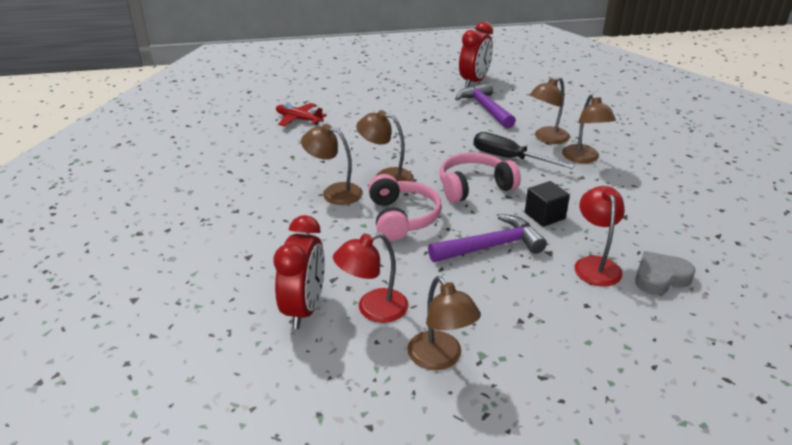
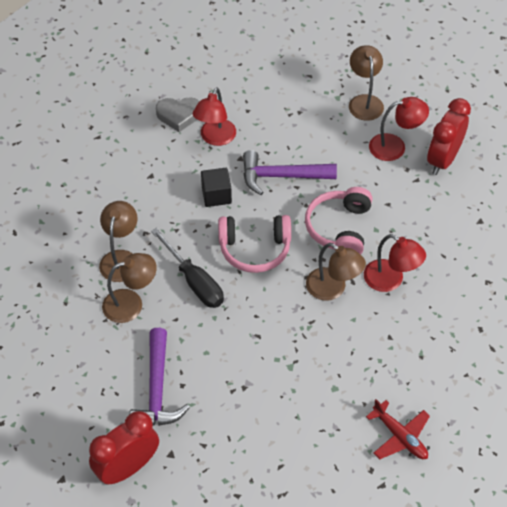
camera: 160 degrees left, 20 degrees up
brown lamp [301,124,363,205] -> red lamp [364,234,426,292]

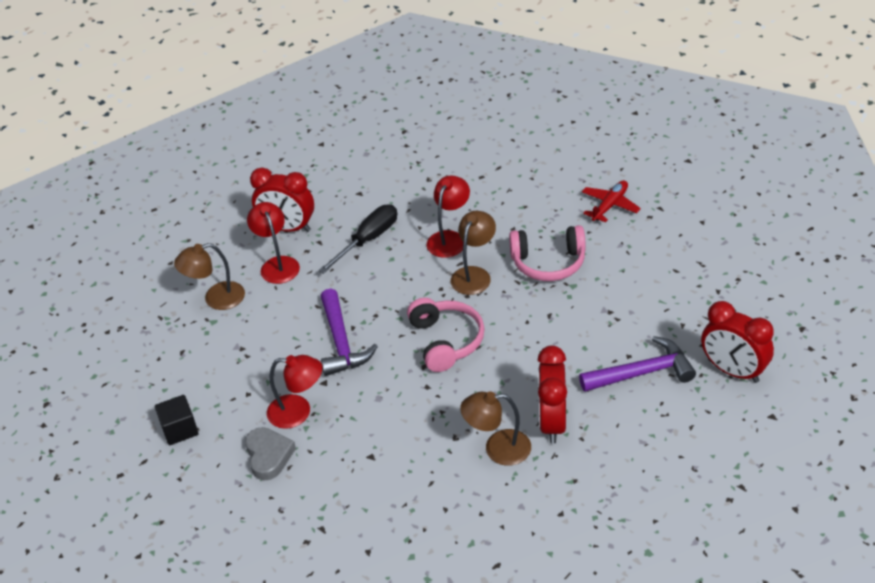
camera: 100 degrees left, 10 degrees down
brown lamp [102,253,157,323] -> red clock [538,346,567,444]
black screwdriver [151,228,224,308] -> black screwdriver moved to [318,204,397,274]
black cube [201,168,232,207] -> black cube moved to [155,395,199,445]
pink headphones [305,187,372,255] -> pink headphones moved to [509,225,586,281]

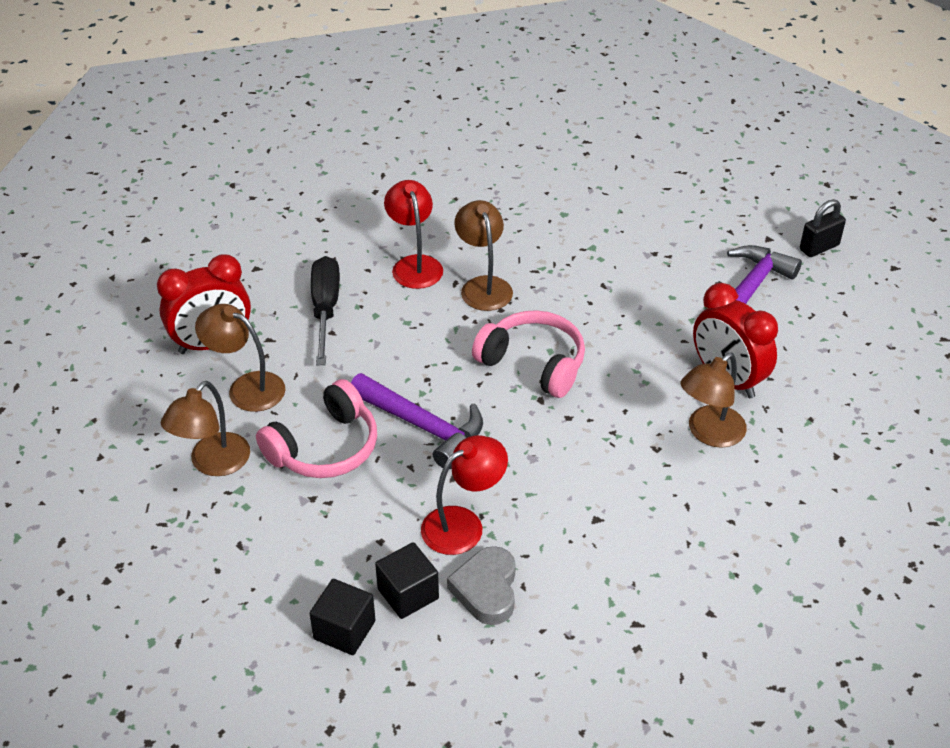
camera: 45 degrees left, 0 degrees up
grey heart [245,427,296,480] -> grey heart turned 120 degrees counterclockwise [447,546,516,625]
red lamp [247,202,300,284] -> brown lamp [195,304,286,412]
pink headphones [509,225,586,281] -> pink headphones moved to [256,379,377,478]
red plane [582,180,641,223] -> none
red clock [701,301,774,383] -> black padlock [800,199,846,257]
none -> black cube [375,542,439,619]

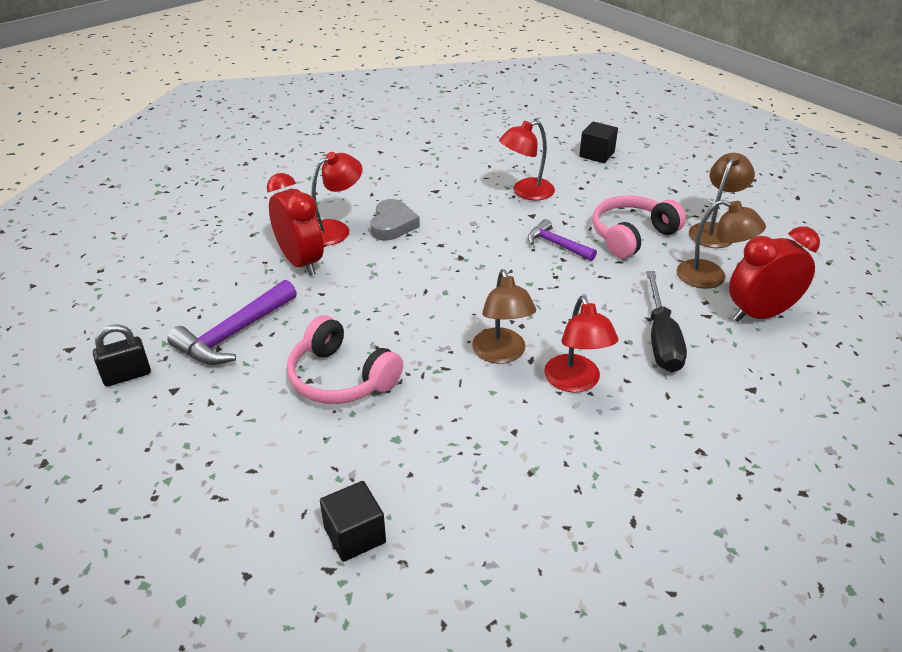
camera: 175 degrees left, 5 degrees down
purple hammer [351,373,483,469] -> purple hammer [528,219,597,261], size x0.63
black cube [375,542,439,619] -> black cube moved to [320,481,386,562]
grey heart [447,546,516,625] -> grey heart moved to [370,199,420,241]
pink headphones [472,310,585,398] -> pink headphones moved to [287,315,403,404]
brown lamp [681,353,747,448] -> red lamp [312,152,362,246]

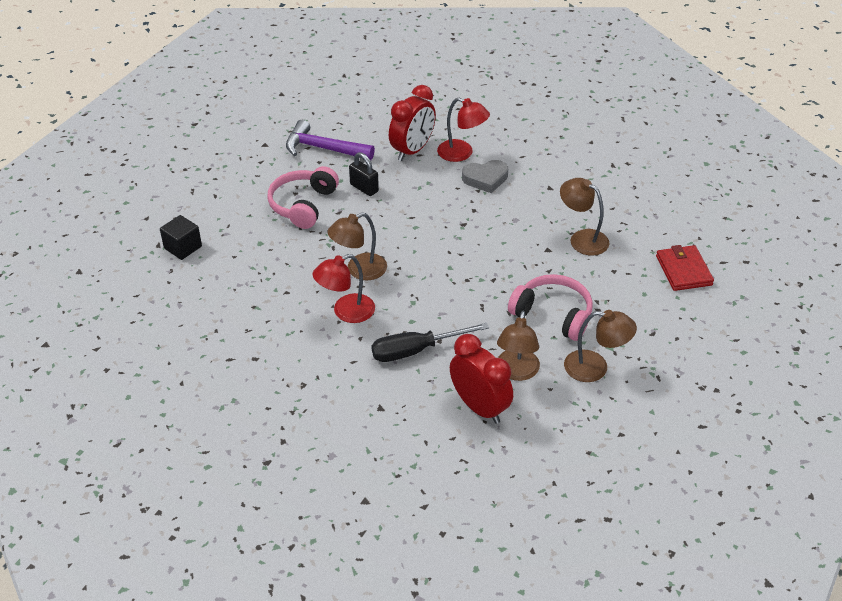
camera: 70 degrees right, 5 degrees up
black padlock [93,324,151,386] -> black padlock moved to [349,152,379,196]
red lamp [499,120,555,200] -> brown lamp [560,178,609,255]
purple hammer [528,219,597,261] -> none
black cube [579,122,618,163] -> red wallet [656,245,714,291]

